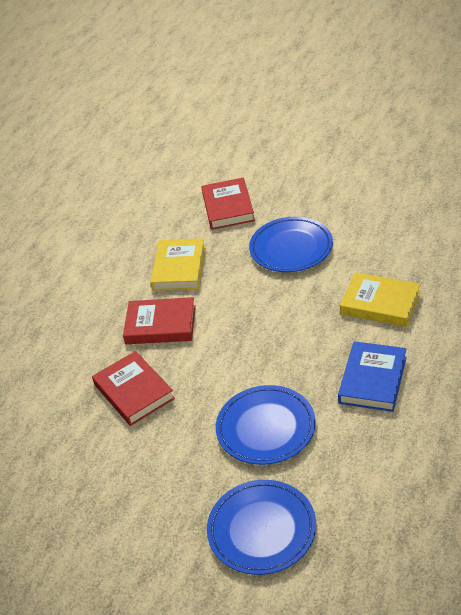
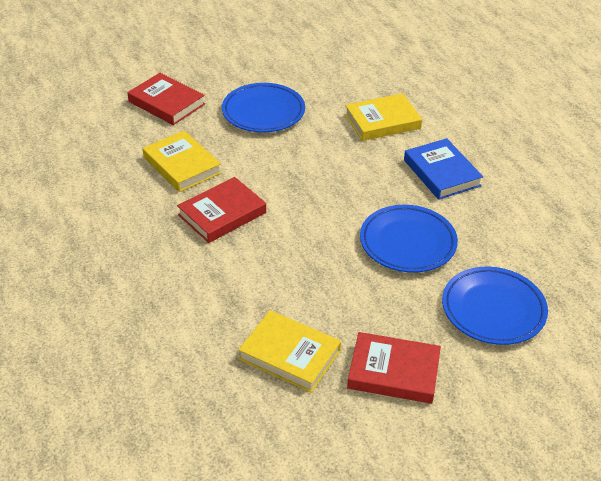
camera: 50 degrees left, 0 degrees up
red book [92,351,175,426] -> red book moved to [347,332,441,404]
none -> yellow book [238,310,341,393]

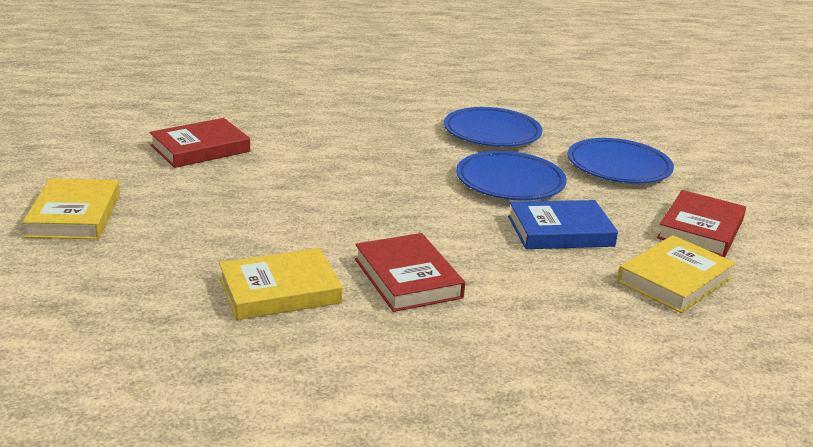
camera: 75 degrees left, 15 degrees down
red book [127,73,205,125] -> red book moved to [149,118,250,168]
blue plate [222,83,305,133] -> blue plate moved to [444,107,542,147]
yellow book [345,93,422,141] -> yellow book moved to [22,178,120,239]
blue book [404,138,483,200] -> blue book moved to [508,200,618,249]

